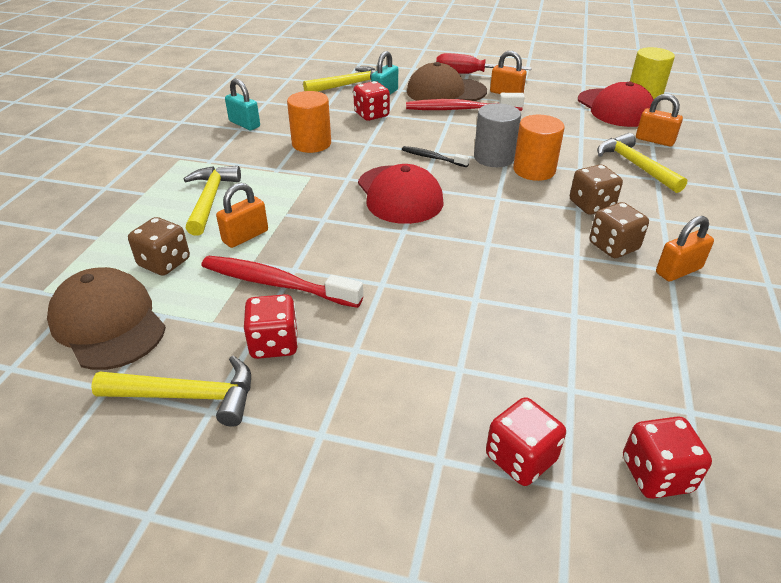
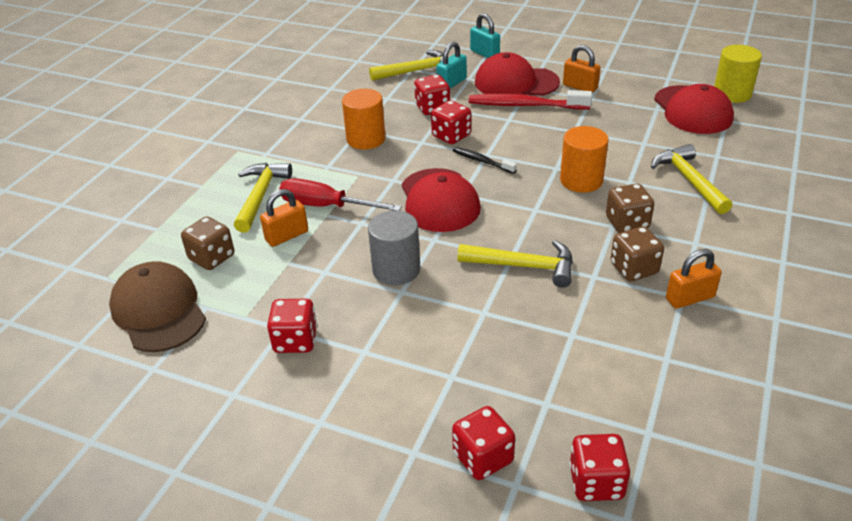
camera: 10 degrees right, 0 degrees up
yellow hammer [91,356,251,427] -> yellow hammer moved to [457,240,573,288]
red toothbrush [201,256,363,308] -> none
turquoise padlock [225,79,260,130] -> turquoise padlock moved to [470,13,500,58]
brown cap [407,62,487,101] -> red cap [475,52,560,96]
red screwdriver [436,53,531,74] -> red screwdriver moved to [279,178,402,211]
grey cylinder [474,103,521,167] -> grey cylinder moved to [368,210,420,286]
orange padlock [636,94,683,146] -> none
none -> red dice [431,100,471,144]

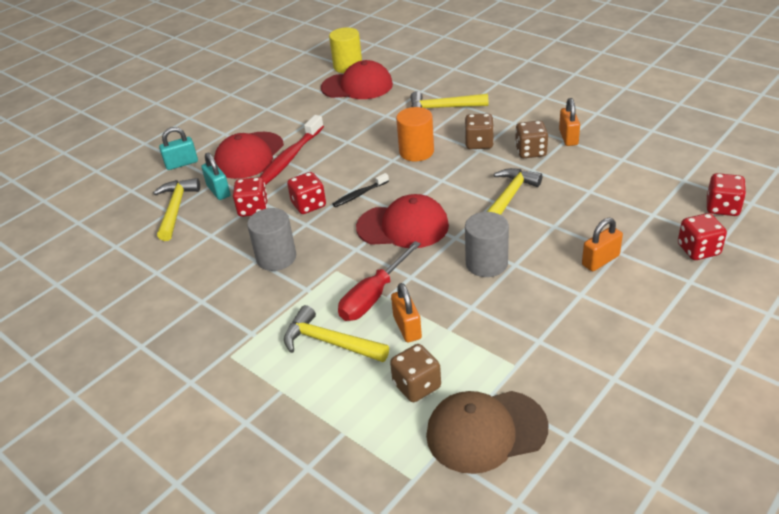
camera: 70 degrees left, 0 degrees up
red dice [267,299,317,353] -> none
orange cylinder [342,89,385,150] -> grey cylinder [247,208,296,271]
orange padlock [563,45,601,93] -> orange padlock moved to [582,218,623,271]

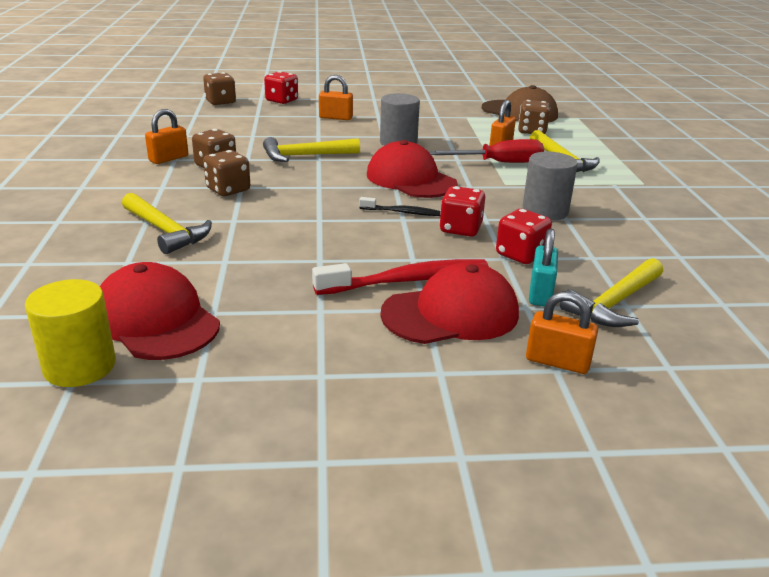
camera: 140 degrees left, 10 degrees down
turquoise padlock [159,127,198,170] -> orange padlock [526,291,598,374]
orange cylinder [396,107,434,161] -> none
red dice [707,173,746,216] -> brown dice [203,72,236,105]

